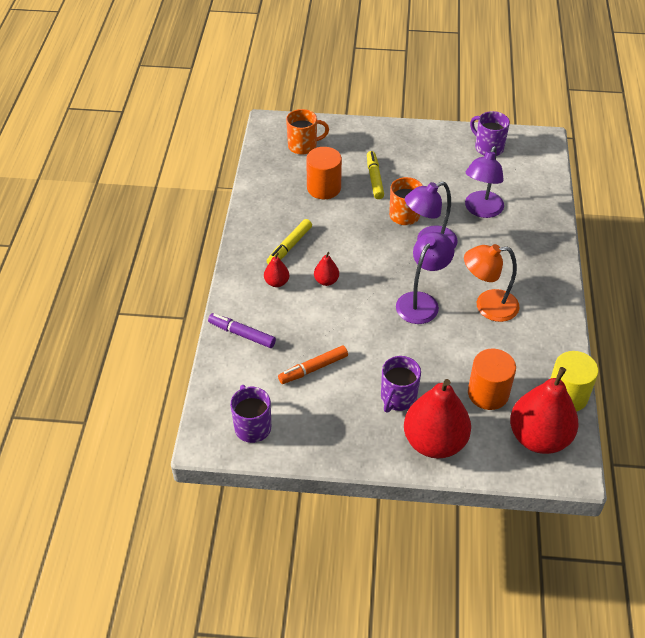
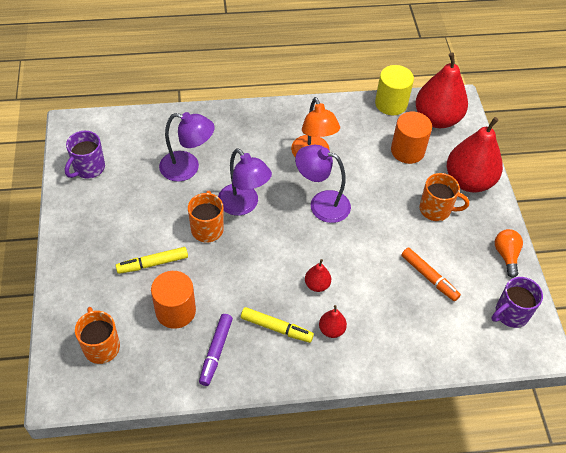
camera: 105 degrees left, 5 degrees up
purple marker [208,313,276,348] -> purple marker moved to [199,314,233,386]
purple mug [381,356,421,413] -> orange mug [419,173,469,221]
none -> orange light bulb [495,229,523,278]

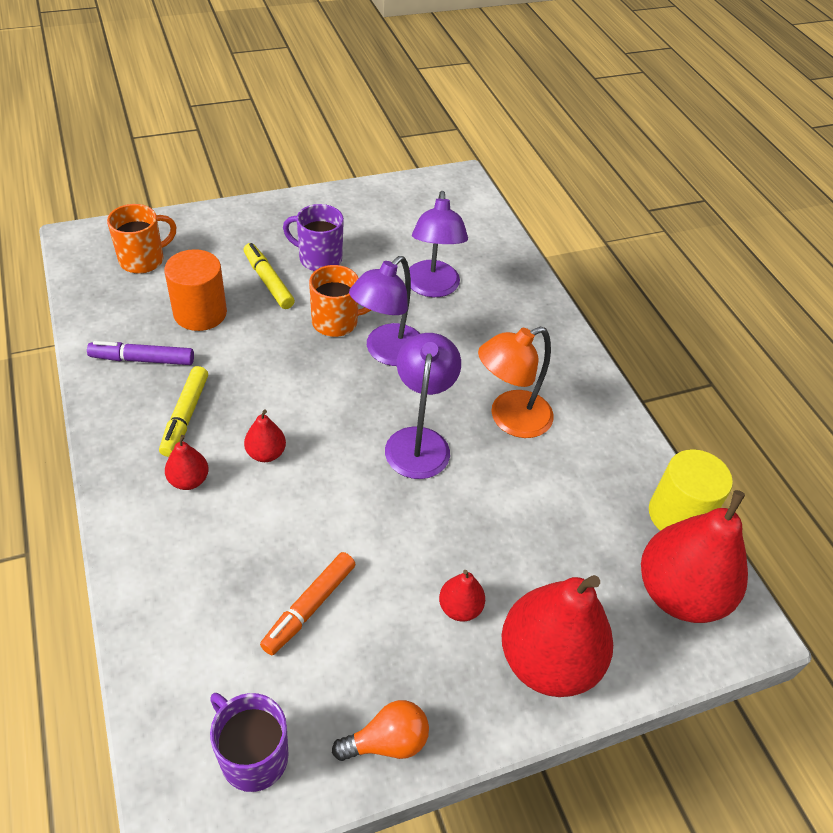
camera: 75 degrees right, 5 degrees down
purple mug [65,131,105,179] -> purple mug moved to [283,204,344,271]
orange cylinder [391,112,432,164] -> none
orange mug [419,173,469,221] -> red pear [439,570,485,622]

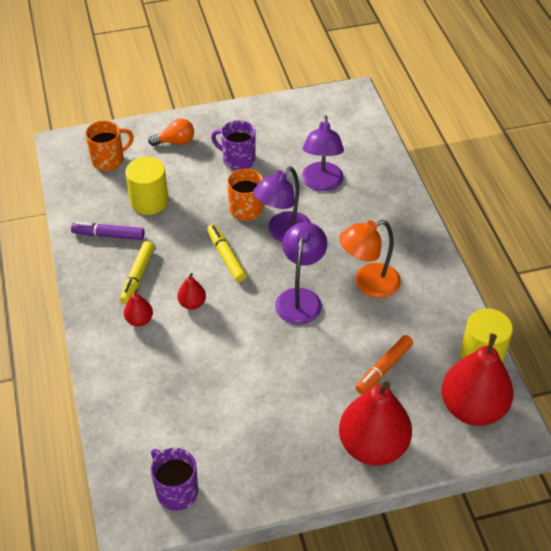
camera: 10 degrees right, 0 degrees up
orange cylinder [164,249,227,331] -> yellow cylinder [125,157,169,215]
yellow marker [244,243,295,309] -> yellow marker moved to [207,224,246,282]
orange marker [260,552,356,655] -> orange marker moved to [355,335,413,394]
orange light bulb [332,700,429,761] -> orange light bulb moved to [148,118,194,146]
red pear [439,570,485,622] -> none

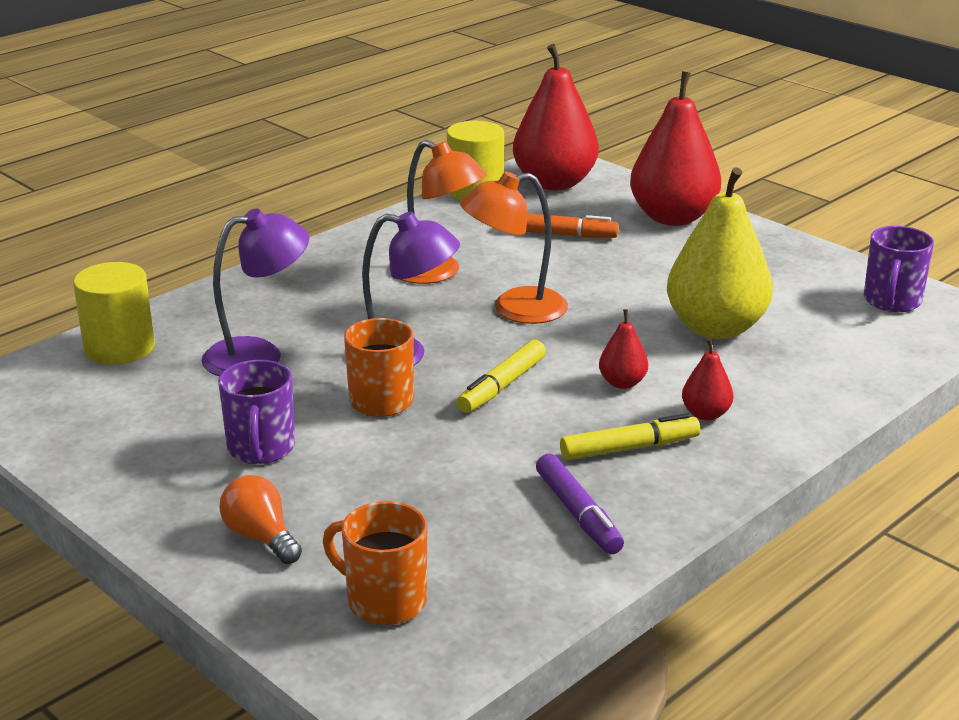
camera: 120 degrees left, 20 degrees down
yellow cylinder [125,157,169,215] -> yellow cylinder moved to [73,262,155,365]
purple lamp [275,222,327,325] -> orange lamp [460,171,568,324]
none -> yellow pear [667,168,773,339]

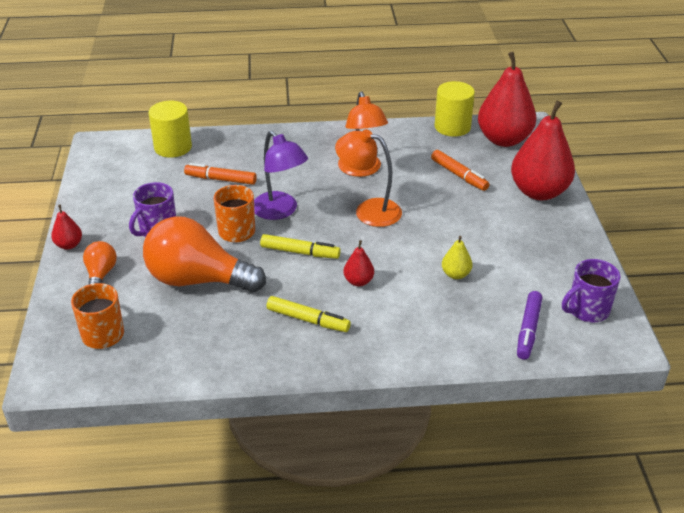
camera: 40 degrees right, 10 degrees up
purple lamp [202,209,309,376] -> orange marker [184,163,257,185]
yellow marker [456,340,546,413] -> yellow marker turned 150 degrees counterclockwise [260,234,341,259]
purple marker [536,454,624,554] -> purple marker moved to [517,291,542,360]
yellow pear [667,168,773,339] -> yellow pear [442,236,472,279], size x0.44
red pear [682,339,734,420] -> red pear moved to [51,204,82,250]
none -> orange light bulb [143,216,266,293]

